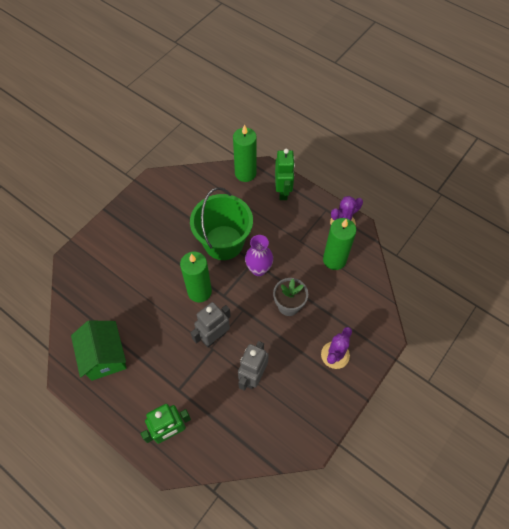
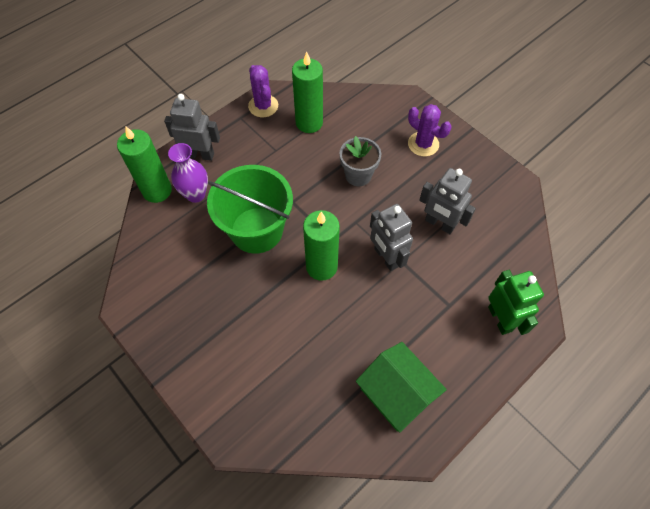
camera: 80 degrees left, 0 degrees up
green house [71,320,127,381] -> green house turned 60 degrees clockwise [356,342,447,432]
purple vase [245,235,273,276] -> purple vase moved to [168,143,208,203]
green robot [275,149,295,200] -> grey robot [164,94,220,161]

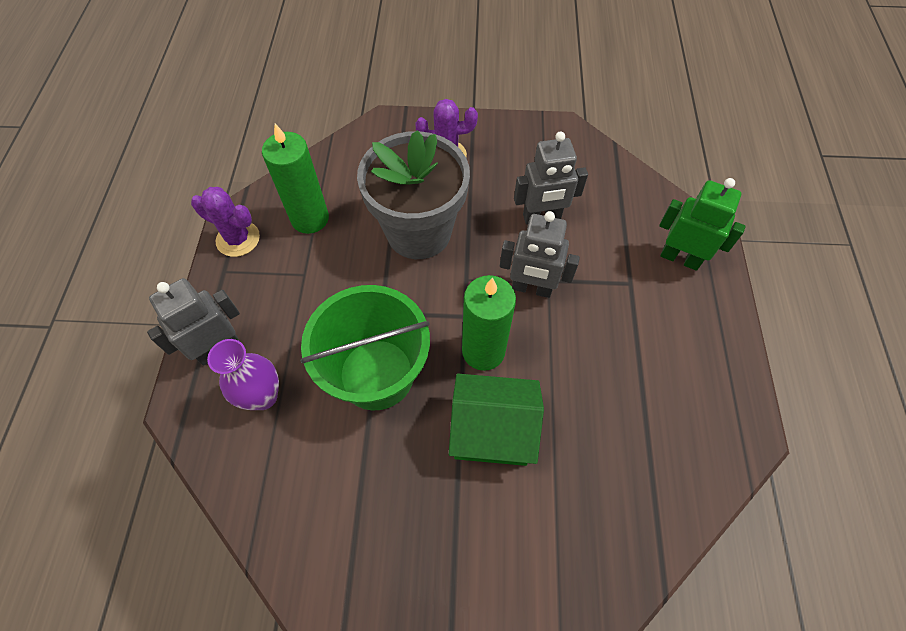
camera: 45 degrees left, 0 degrees up
green candle [117,127,172,203] -> none
grey flower pot [340,136,381,186] -> grey flower pot [357,130,470,259], size x1.85
green house [356,342,447,432] -> green house moved to [449,374,544,466]

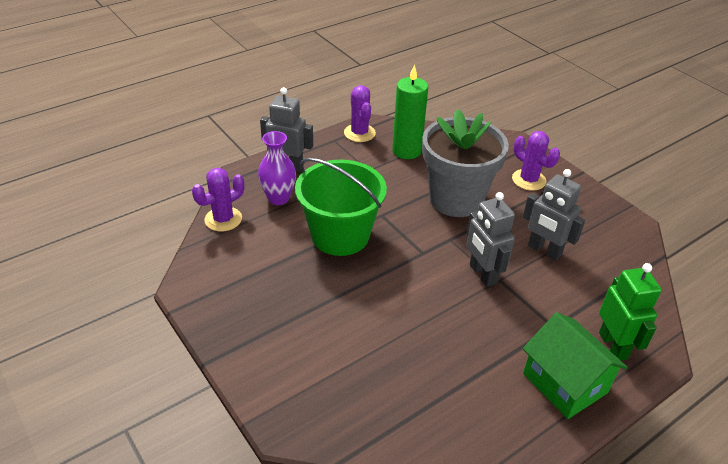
camera: 50 degrees right, 20 degrees down
green house [449,374,544,466] -> green house moved to [523,312,628,419]
green candle [462,275,516,371] -> none
none -> purple cactus [192,168,244,231]

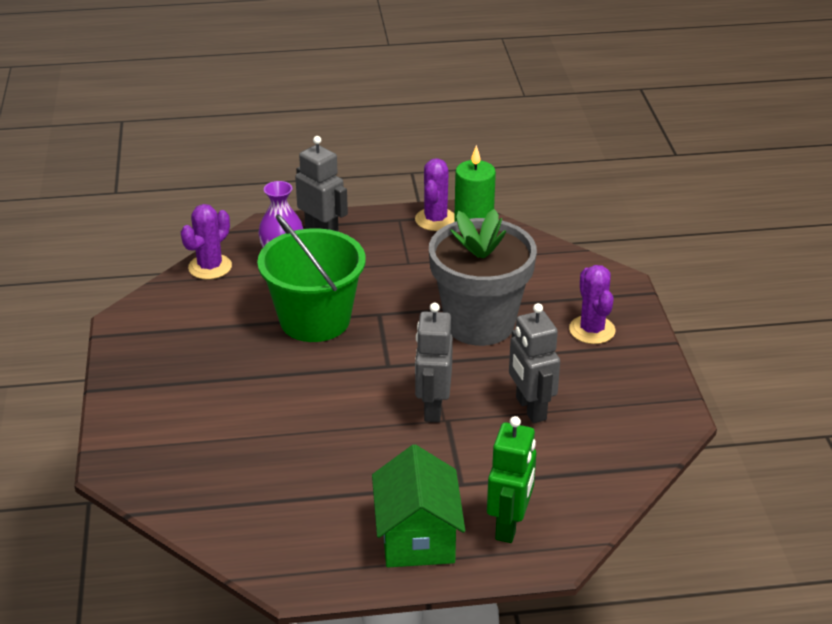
camera: 30 degrees right, 5 degrees down
purple cactus [192,168,244,231] -> purple cactus turned 45 degrees counterclockwise [181,204,232,280]

